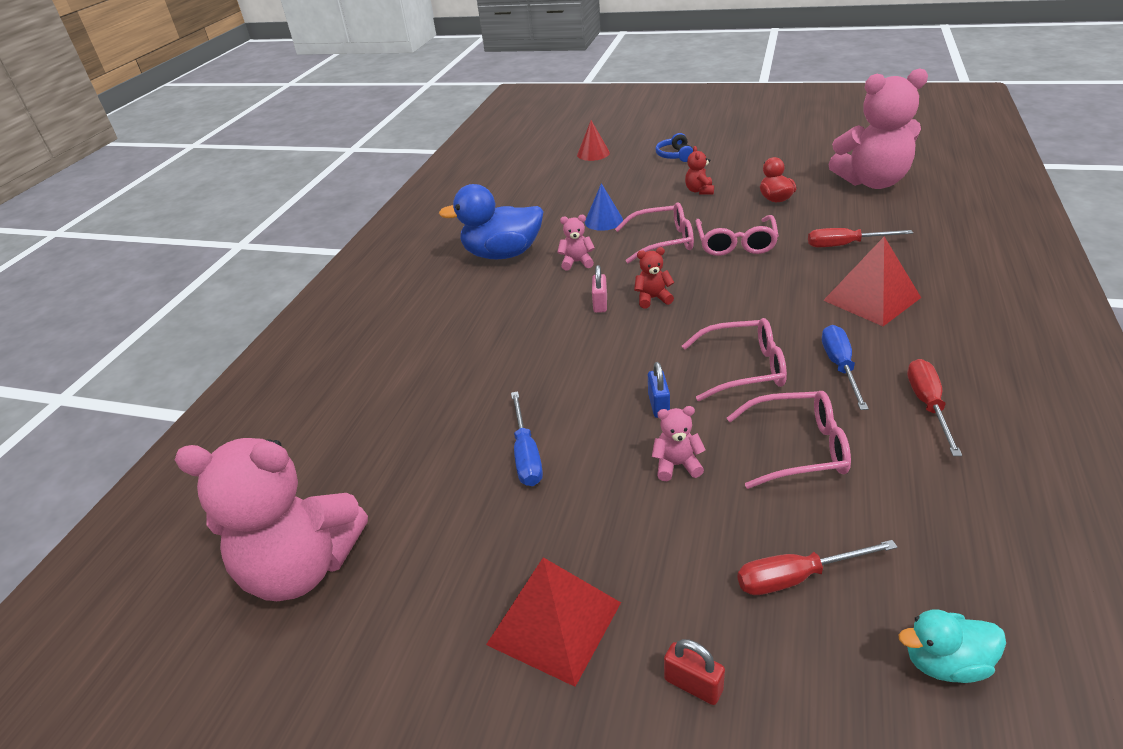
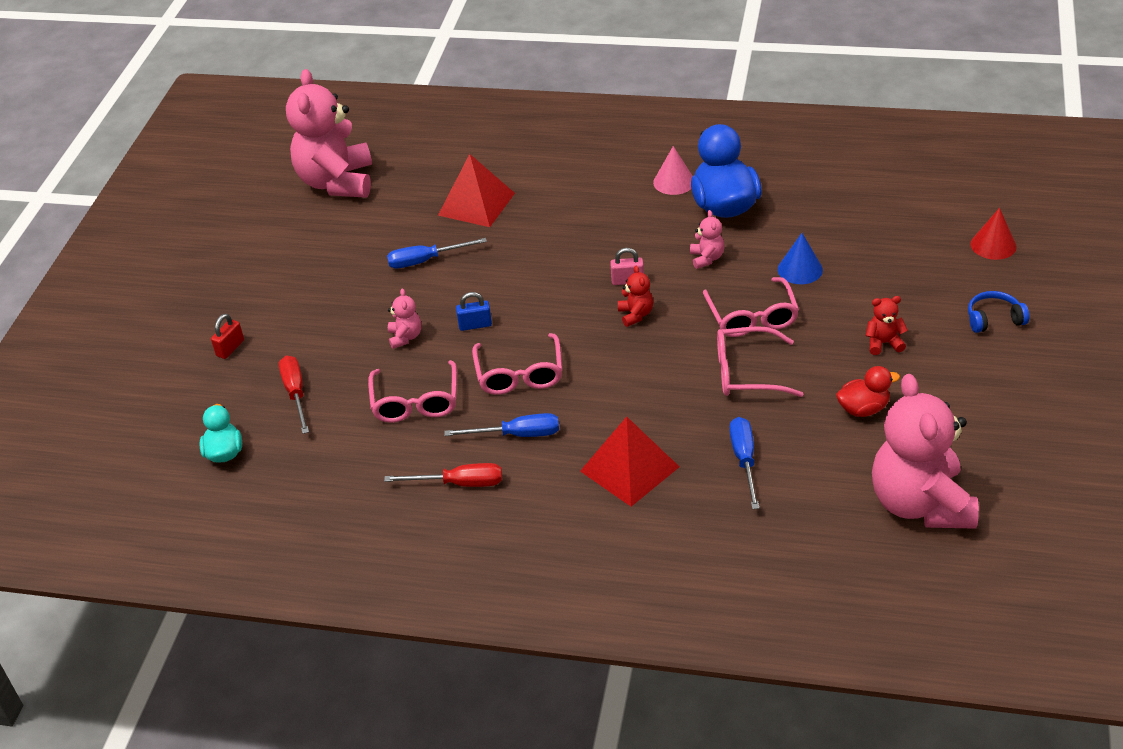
camera: 85 degrees right, 5 degrees up
red pyramid [486,557,621,687] -> red pyramid moved to [438,154,515,227]
red screwdriver [808,228,913,247] -> blue screwdriver [730,417,760,509]
none -> pink cone [653,146,693,195]

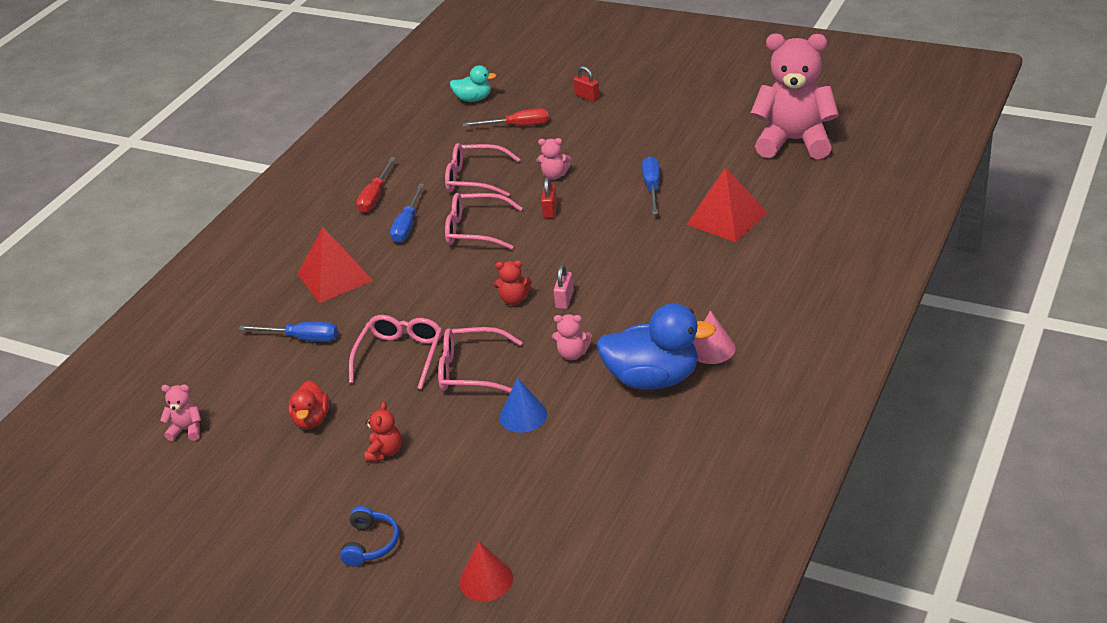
camera: 105 degrees right, 5 degrees down
blue padlock [456,292,492,331] -> red padlock [541,177,557,218]
pink teddy bear [872,374,979,529] -> pink teddy bear [160,384,201,441], size x0.40

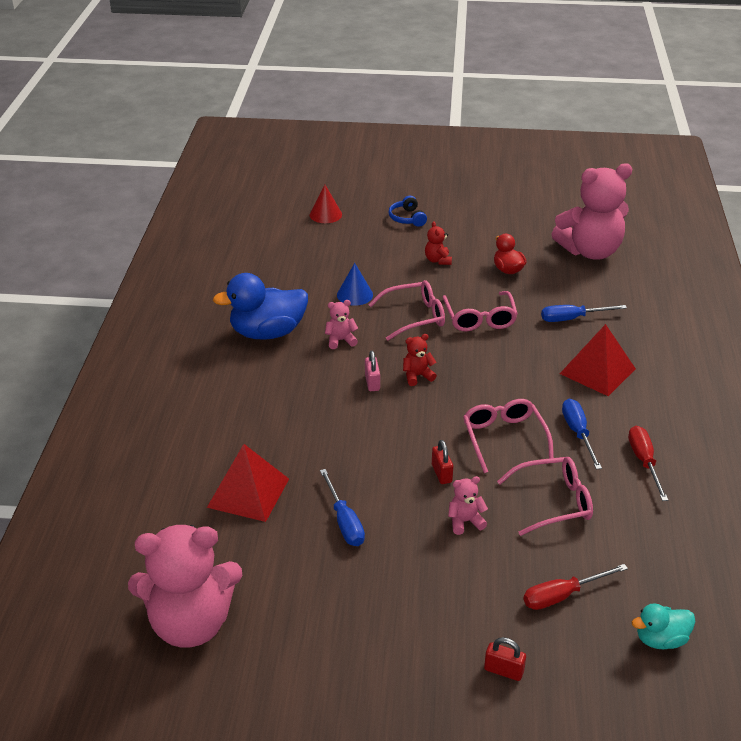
camera: 155 degrees right, 0 degrees up
pink teddy bear [160,384,201,441] -> pink teddy bear [551,163,632,260], size x2.47
pink glasses [445,193,523,250] -> pink glasses turned 90 degrees counterclockwise [463,399,554,473]
pink cone [693,310,735,364] -> none

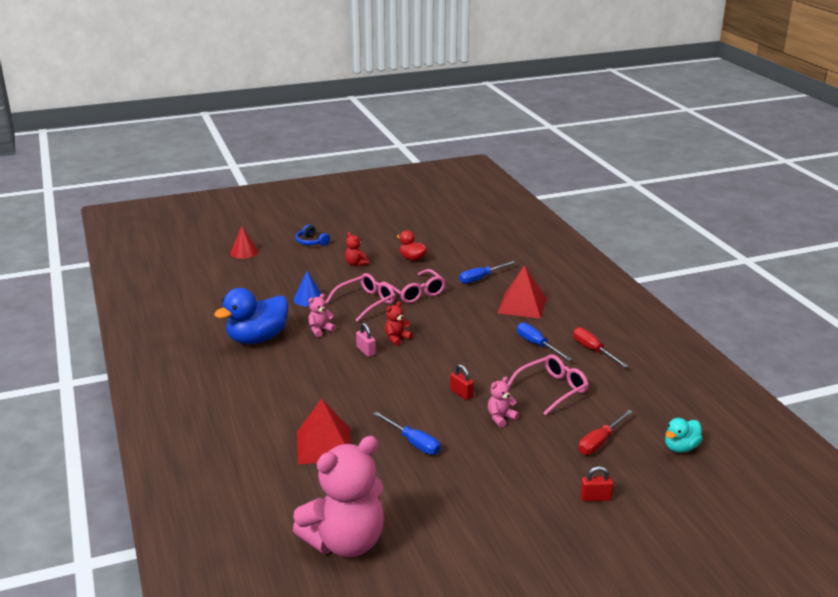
camera: 25 degrees left, 10 degrees down
pink glasses [463,399,554,473] -> none
pink teddy bear [551,163,632,260] -> none

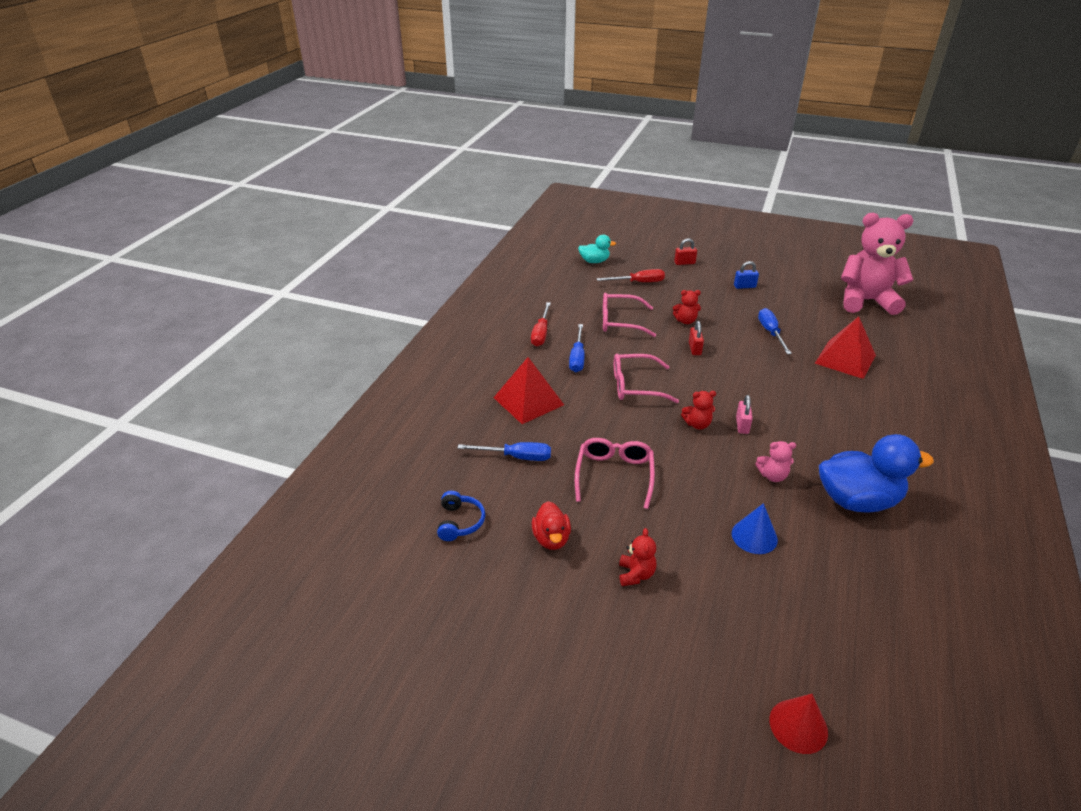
camera: 140 degrees left, 10 degrees up
blue headphones [296,224,330,246] -> blue headphones moved to [437,491,485,541]
pink glasses [325,273,395,322] -> pink glasses moved to [614,354,679,403]
pink teddy bear [488,377,519,427] -> red teddy bear [673,290,701,324]
red padlock [580,466,613,501] -> red padlock turned 45 degrees counterclockwise [674,238,697,265]
none -> blue padlock [734,261,759,289]

